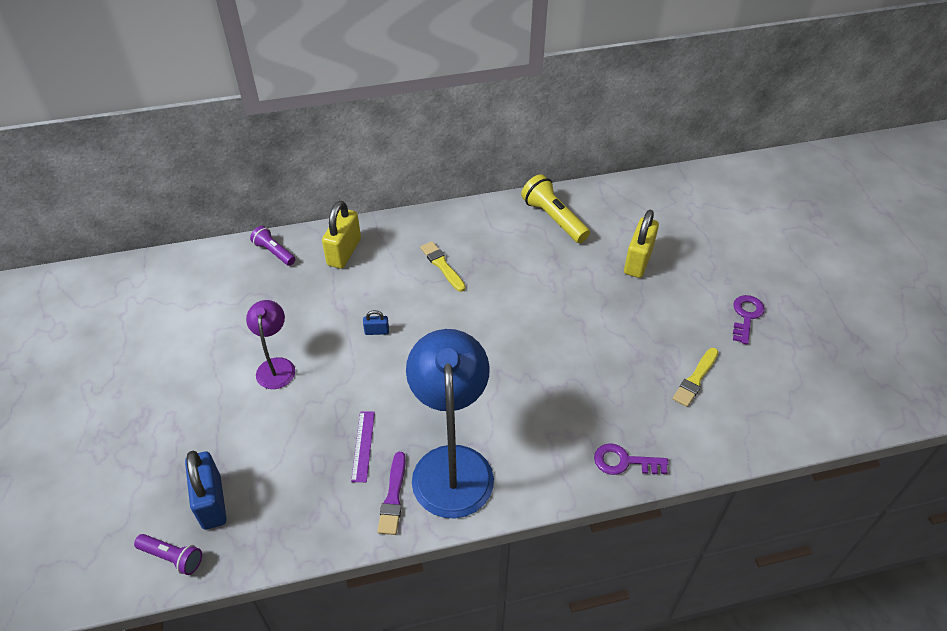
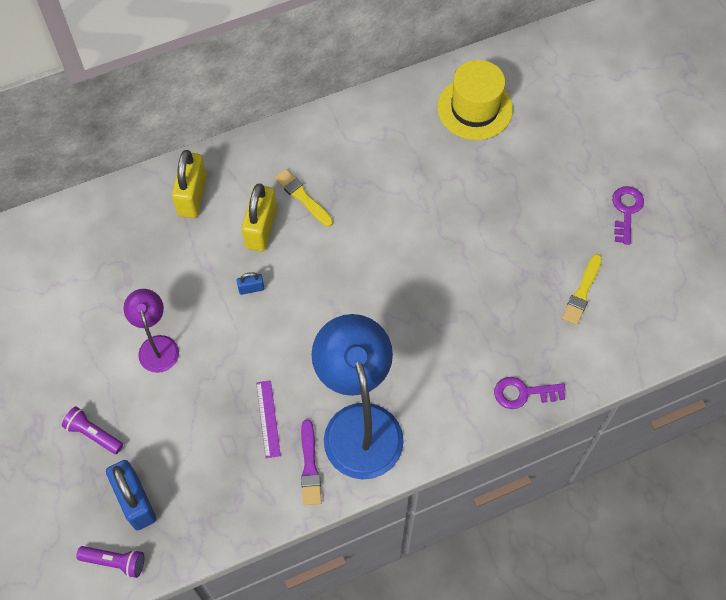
camera: 10 degrees left, 15 degrees up
purple flashlight [250,226,295,266] -> purple flashlight moved to [62,406,123,454]
yellow flashlight [521,174,590,243] -> none
yellow padlock [624,210,659,278] -> yellow padlock moved to [241,183,277,252]
none -> yellow hat [437,60,513,140]

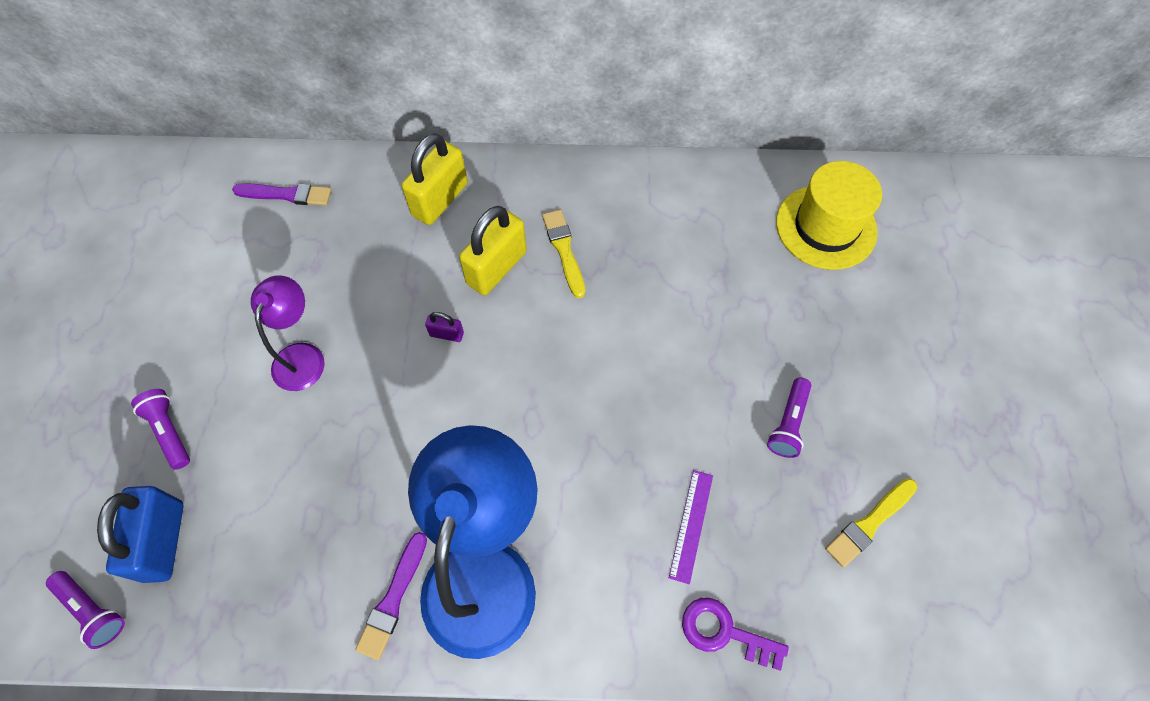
camera: 25 degrees right, 0 degrees up
blue padlock [237,272,264,295] -> purple padlock [425,312,464,342]
purple ruler [256,380,281,458] -> purple ruler moved to [669,470,713,584]
purple key [612,186,644,245] -> none
none -> purple brush [232,183,332,206]
none -> purple flashlight [767,378,811,458]

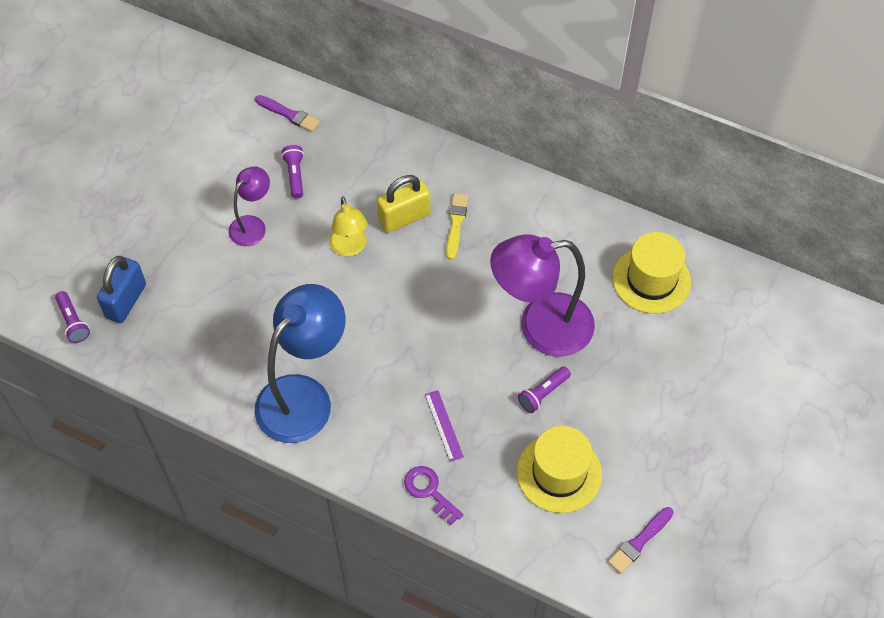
camera: 25 degrees right, 5 degrees down
purple flashlight [131,389,190,470] -> purple flashlight moved to [281,145,304,199]
purple brush [355,532,427,660] -> purple brush moved to [608,507,674,574]
yellow padlock [402,133,468,225] -> none
purple padlock [425,312,464,342] -> yellow lamp [329,197,368,256]
purple ruler [669,470,713,584] -> purple ruler turned 60 degrees counterclockwise [425,390,464,462]
yellow brush [825,478,917,567] -> yellow hat [517,426,602,513]
none -> purple lamp [490,234,595,357]

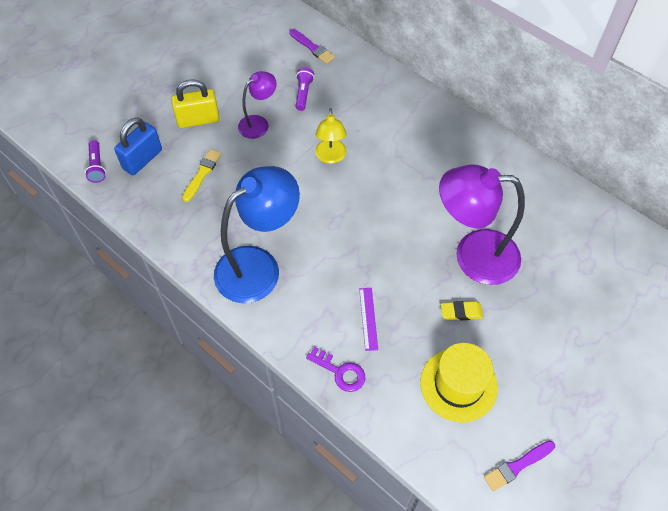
camera: 15 degrees right, 0 degrees up
yellow padlock [377,175,430,233] -> yellow padlock moved to [171,80,220,128]
purple key [404,466,463,525] -> purple key turned 150 degrees clockwise [306,347,365,392]
yellow brush [446,193,469,260] -> yellow brush moved to [182,149,222,202]
purple flashlight [518,366,571,413] -> yellow eraser [441,301,483,320]
yellow hat [612,232,691,314] -> none

